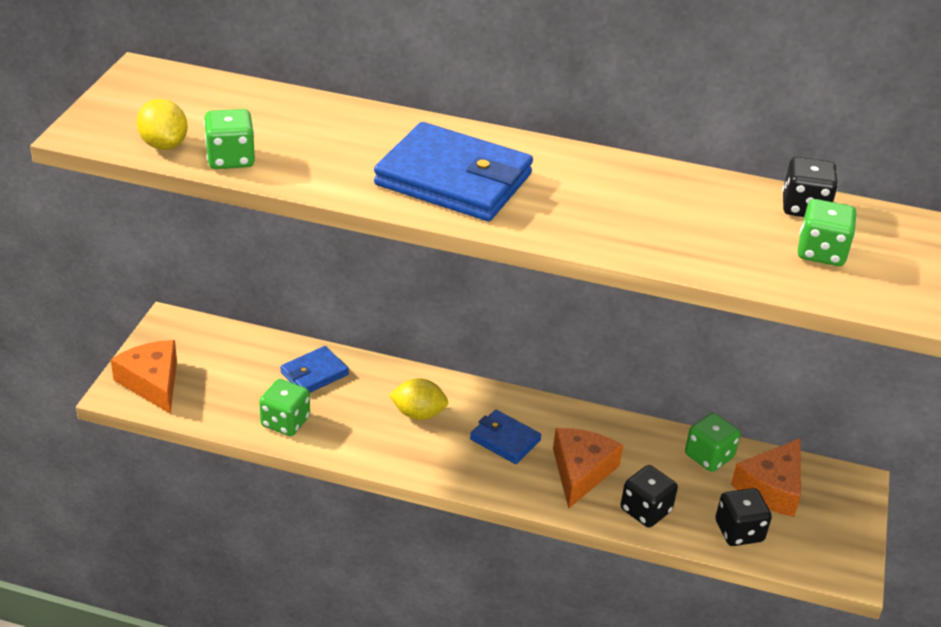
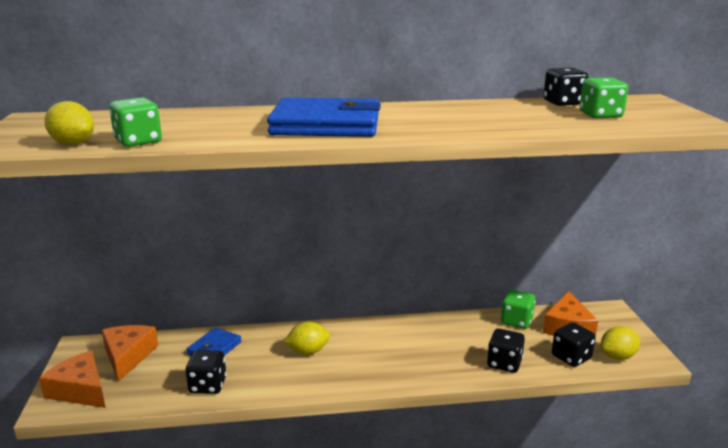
camera: 20 degrees left, 15 degrees down
green dice [259,379,310,436] -> black dice [186,350,226,394]
blue wallet [470,410,541,464] -> none
orange cheese [553,428,623,508] -> orange cheese moved to [102,325,158,382]
none -> yellow lemon [601,326,640,360]

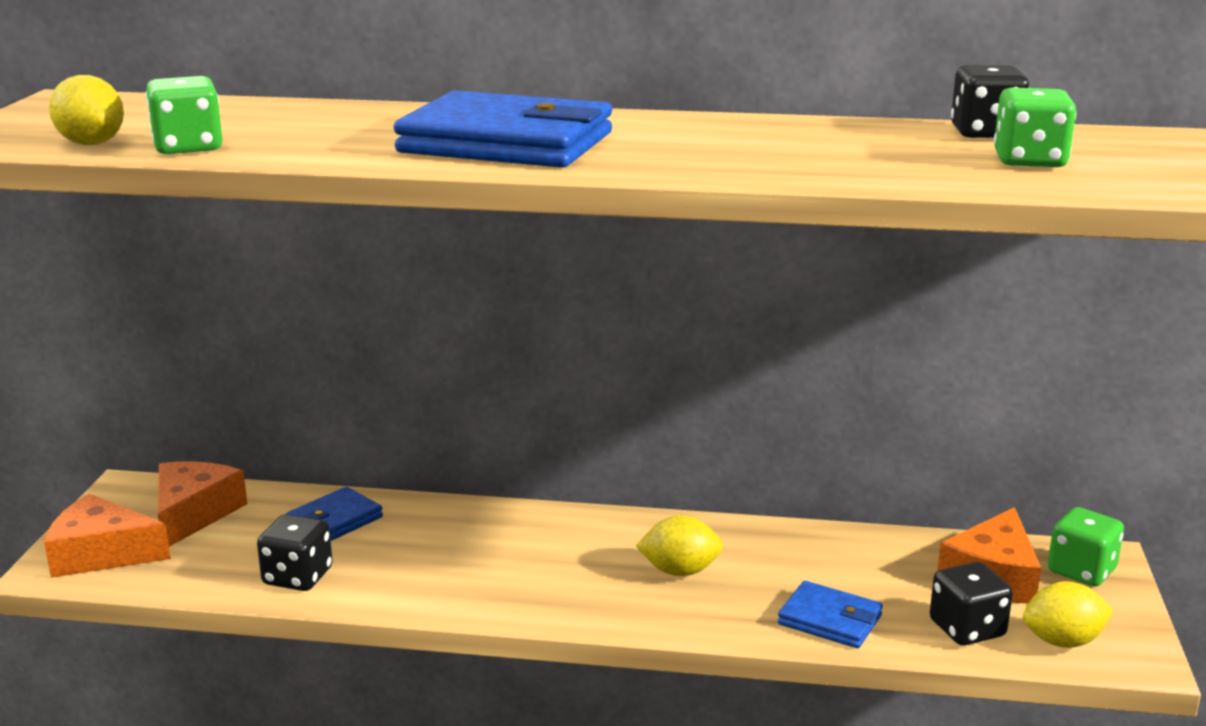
camera: 15 degrees right, 0 degrees up
orange cheese [39,351,106,408] -> orange cheese turned 45 degrees counterclockwise [44,494,171,578]
yellow lemon [284,322,330,355] -> yellow lemon moved to [636,515,723,576]
black dice [487,328,525,373] -> blue wallet [778,581,883,648]
green dice [501,290,536,329] -> green dice moved to [1047,507,1124,586]

